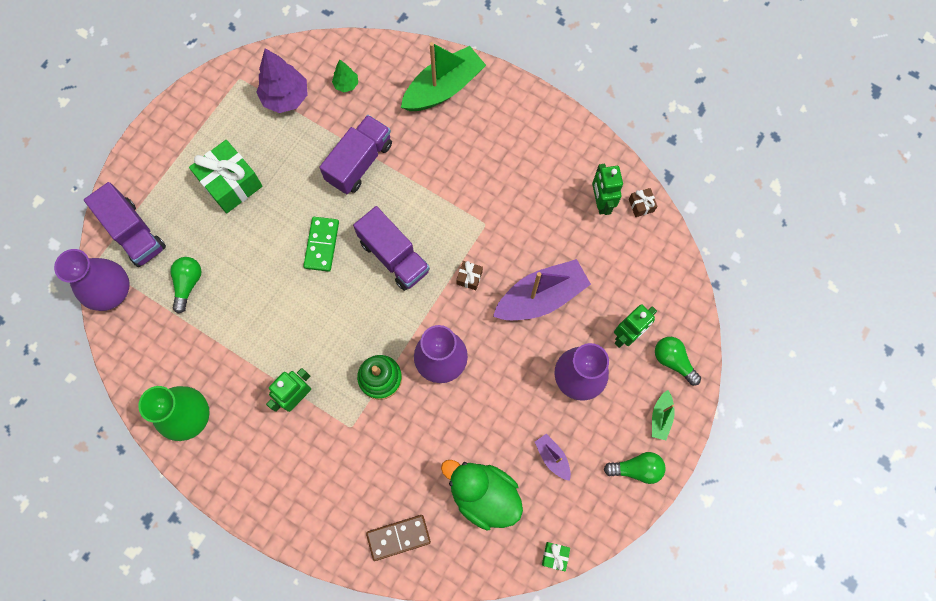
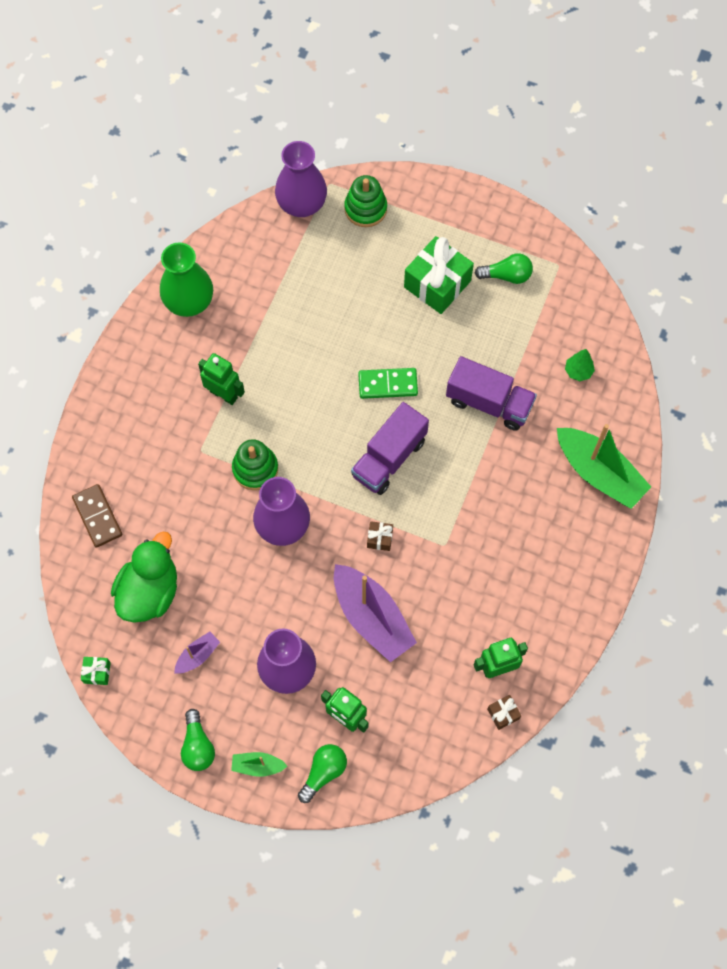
camera: 80 degrees right, 5 degrees down
purple truck [84,182,166,267] -> green stacking toy [344,175,387,227]
green light bulb [170,257,202,314] -> green light bulb moved to [475,253,533,284]
purple tree [256,48,308,113] -> none

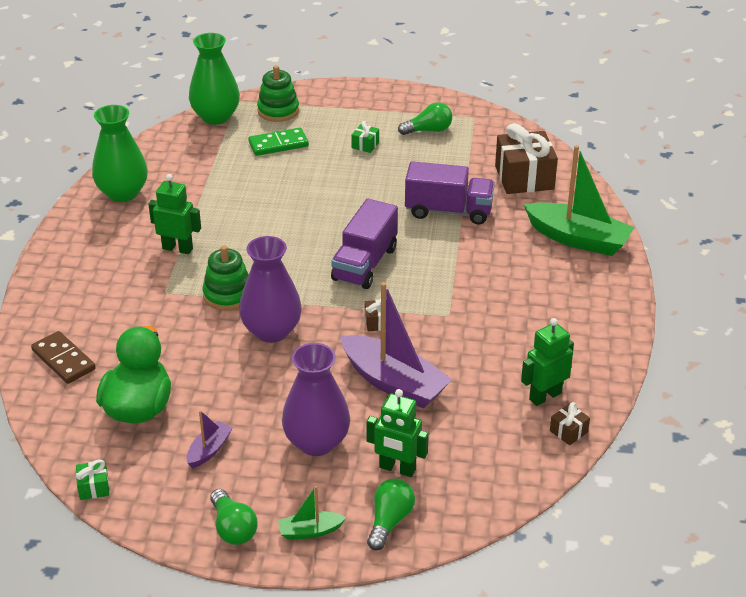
camera: 15 degrees left, 30 degrees down
purple vase [275,141,327,217] -> green vase [189,33,240,125]
green domino [358,368,418,399] -> green domino moved to [248,128,309,156]
green gift [404,236,474,314] -> green gift [351,121,379,153], size x0.44
green tree [565,349,595,381] -> brown gift [495,123,558,194]

